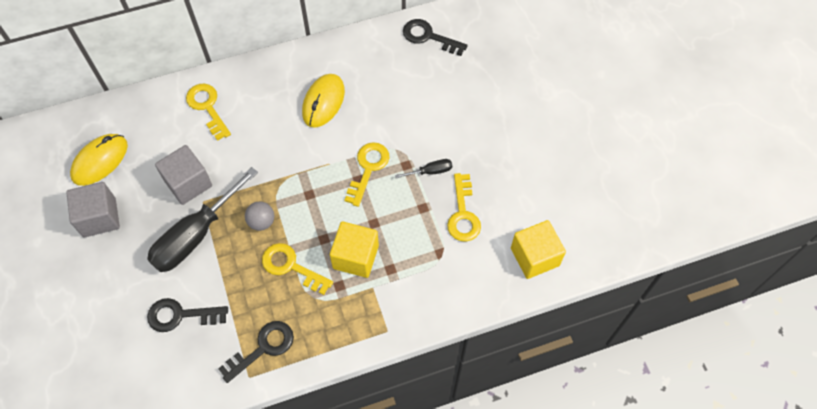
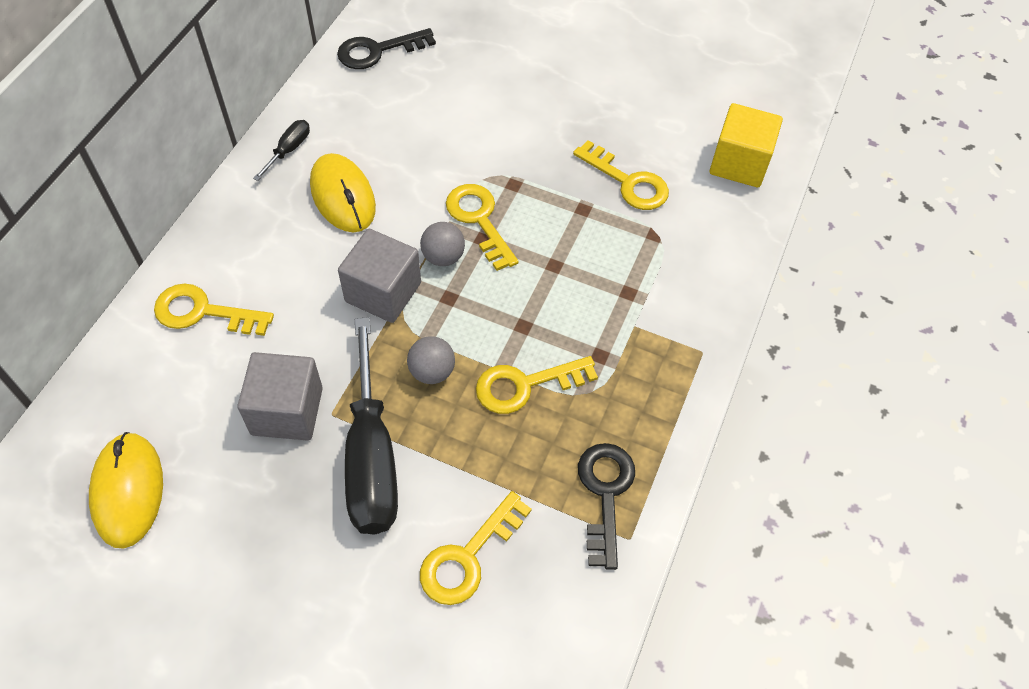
camera: 50 degrees left, 5 degrees down
grey cube [66,182,120,237] -> grey cube moved to [338,229,421,323]
black key [147,298,228,332] -> yellow key [420,491,532,605]
yellow cube [330,221,379,278] -> none
black screwdriver [395,159,452,178] -> black screwdriver moved to [253,120,310,181]
none -> grey ball [420,222,465,266]

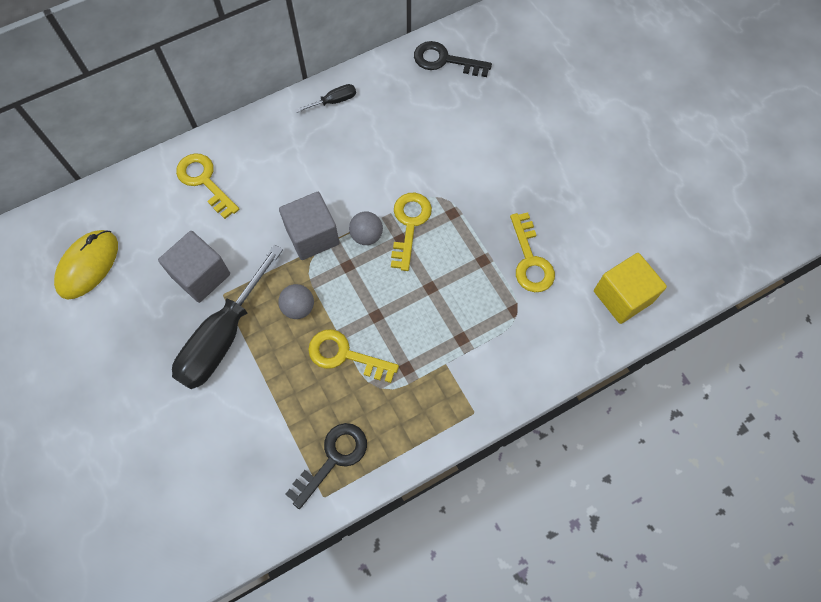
camera: 40 degrees right, 10 degrees up
yellow mouse [310,153,376,232] -> none
yellow key [420,491,532,605] -> none

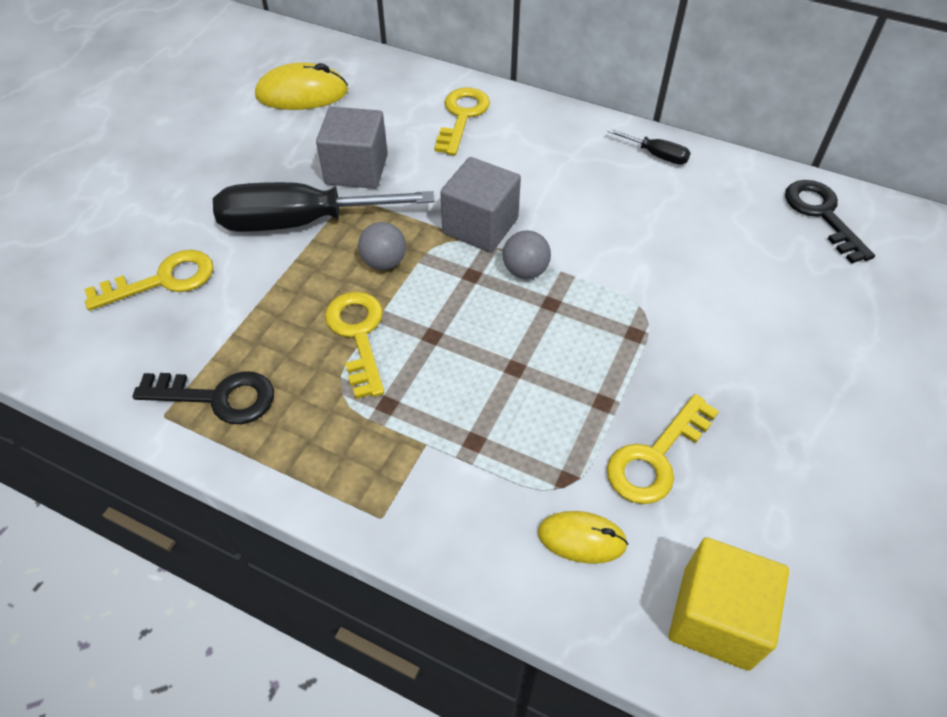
camera: 55 degrees right, 15 degrees down
yellow key [391,193,432,271] -> yellow key moved to [84,250,214,311]
none -> yellow mouse [538,511,628,564]

